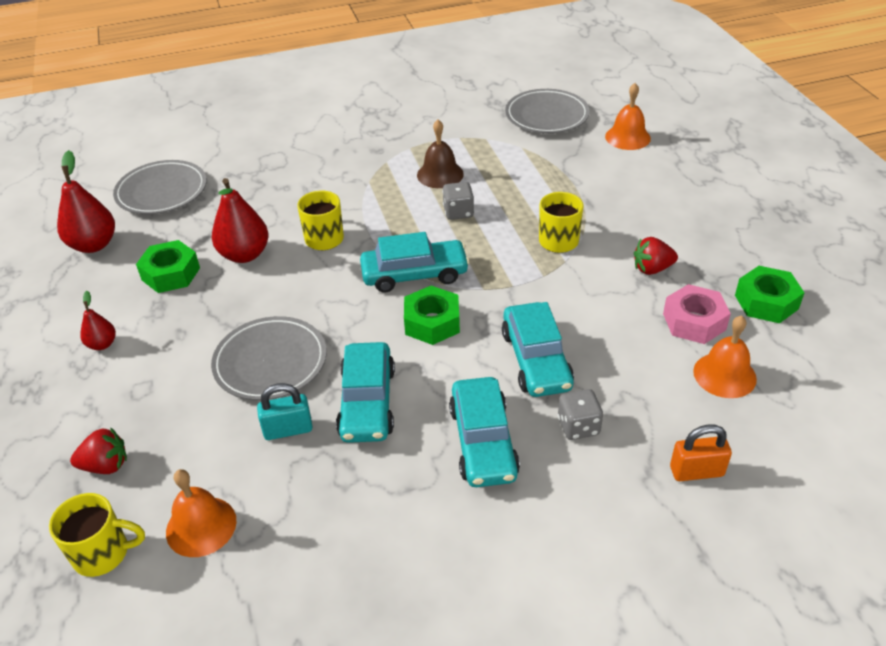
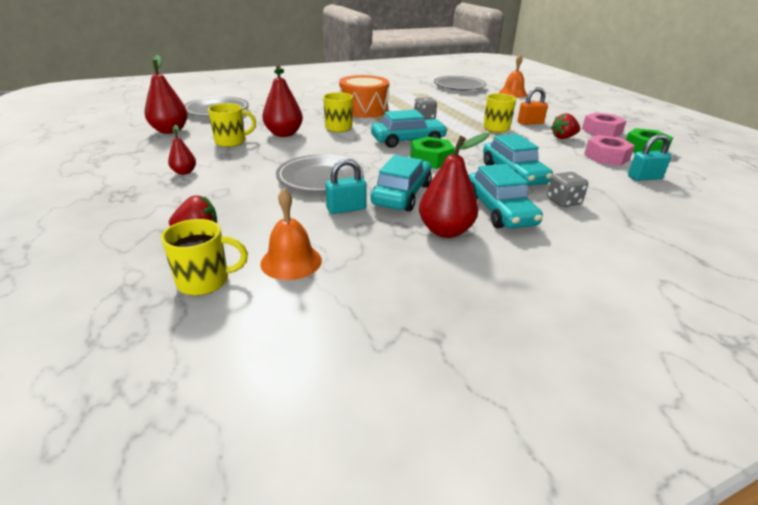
camera: 10 degrees left, 10 degrees down
green nut [136,240,200,293] -> yellow mug [208,103,256,147]
turquoise car [336,342,395,443] -> turquoise car turned 150 degrees counterclockwise [371,155,432,211]
brown bell [417,120,464,188] -> none
orange padlock [670,424,732,481] -> orange padlock moved to [518,87,548,125]
orange bell [693,315,757,398] -> turquoise padlock [628,134,672,181]
none -> orange drum [339,75,389,118]
none -> red pear [419,133,490,238]
none -> pink nut [582,112,626,137]

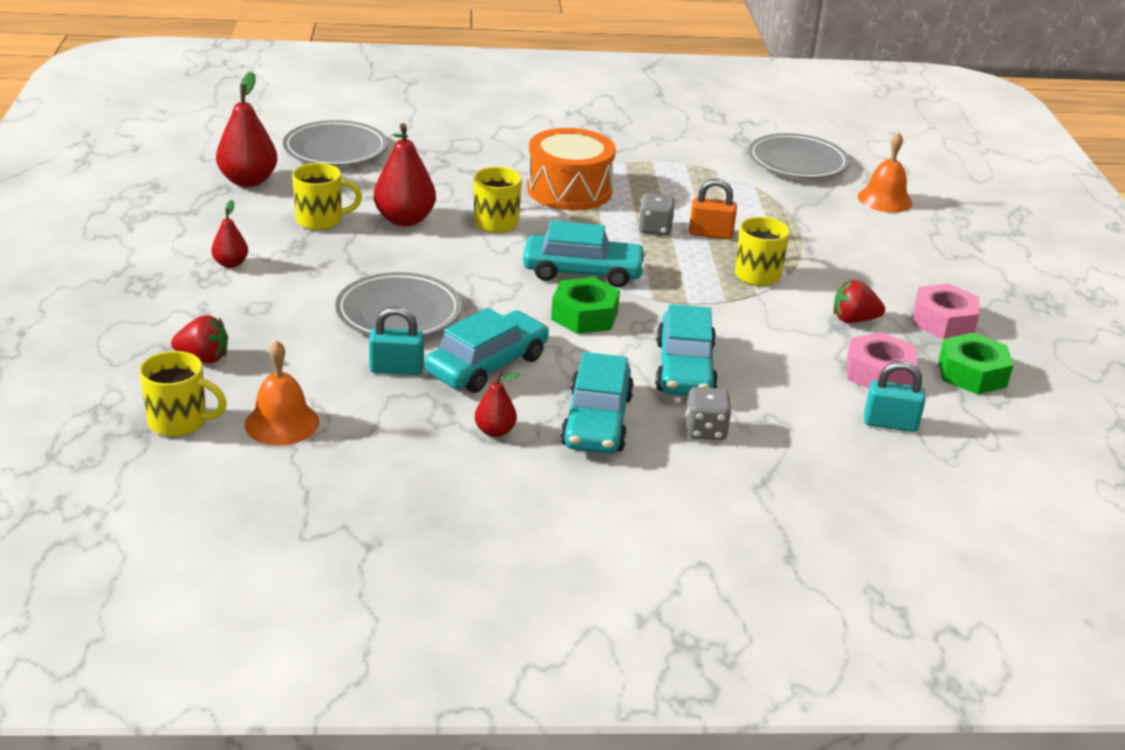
camera: 20 degrees right, 0 degrees up
red pear [419,133,490,238] -> red pear [475,372,520,437], size x0.54
orange padlock [518,87,548,125] -> orange padlock moved to [689,179,737,239]

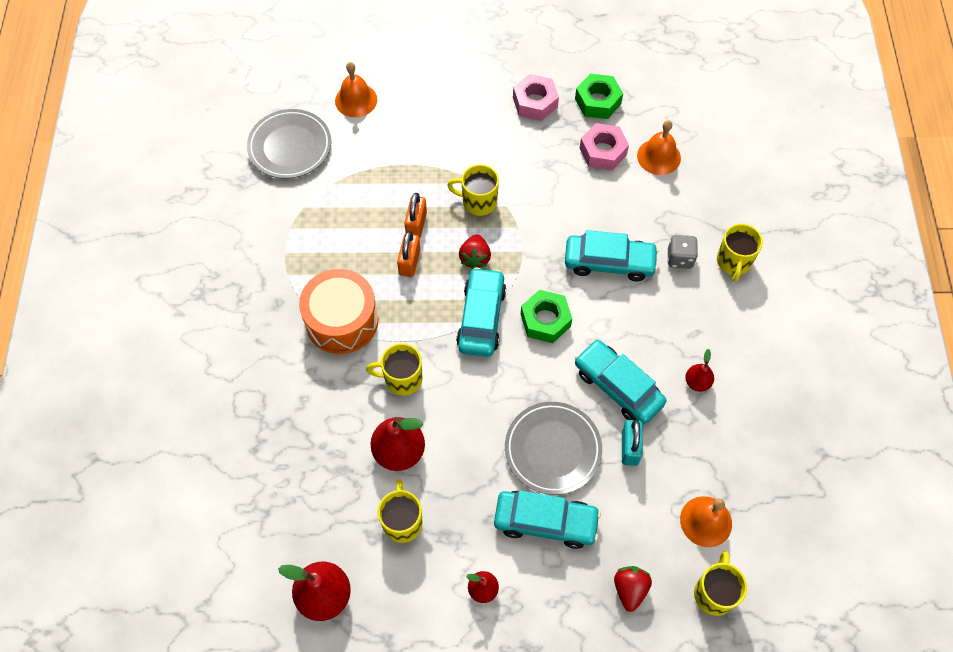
camera: 85 degrees left, 30 degrees up
grey plate [283,120,388,166] -> none
turquoise car [561,352,634,454] -> turquoise car moved to [494,490,601,549]
grey dice [638,193,675,236] -> orange padlock [397,231,420,277]
red strawberry [833,280,885,323] -> red strawberry moved to [459,234,491,269]
turquoise padlock [864,361,926,432] -> orange bell [637,120,681,175]
none -> yellow mug [717,224,763,282]

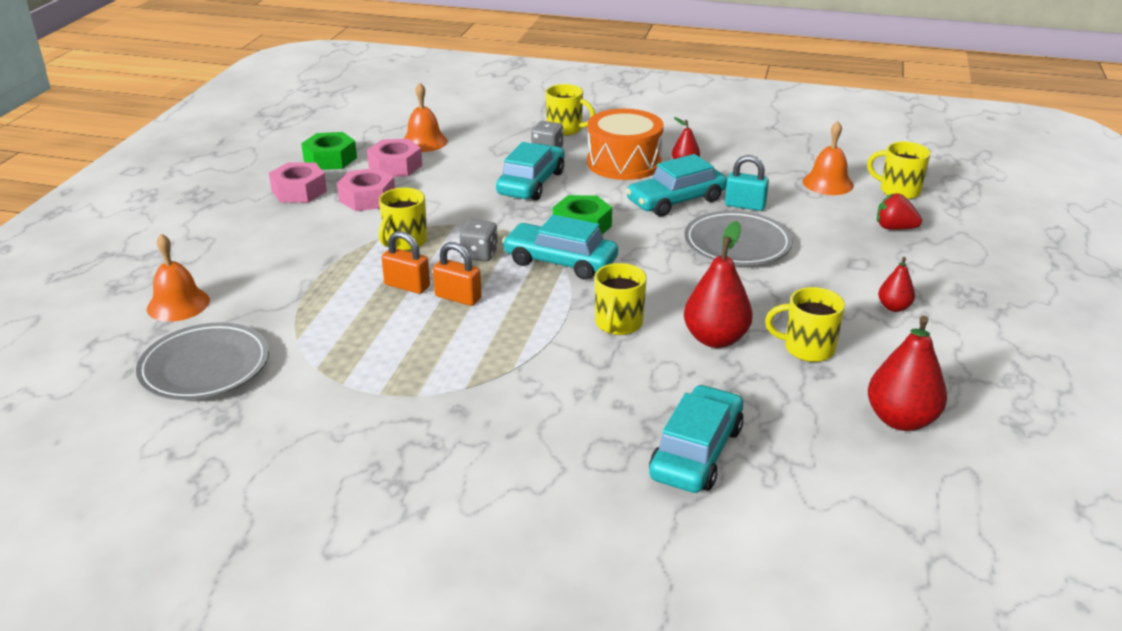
camera: 75 degrees left, 30 degrees down
orange drum [299,269,378,354] -> orange drum moved to [587,109,664,180]
red strawberry [459,234,491,269] -> grey dice [460,219,498,262]
turquoise car [494,490,601,549] -> turquoise car moved to [649,384,744,493]
none -> pink nut [337,168,395,211]

